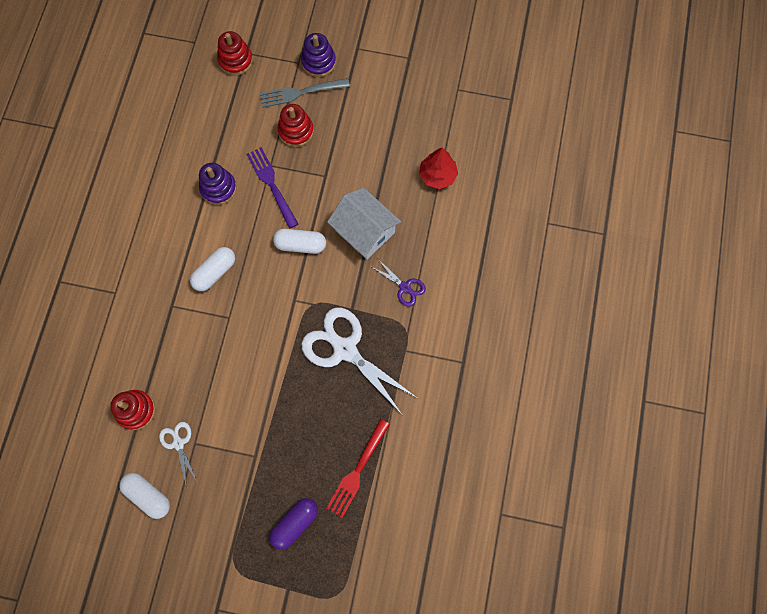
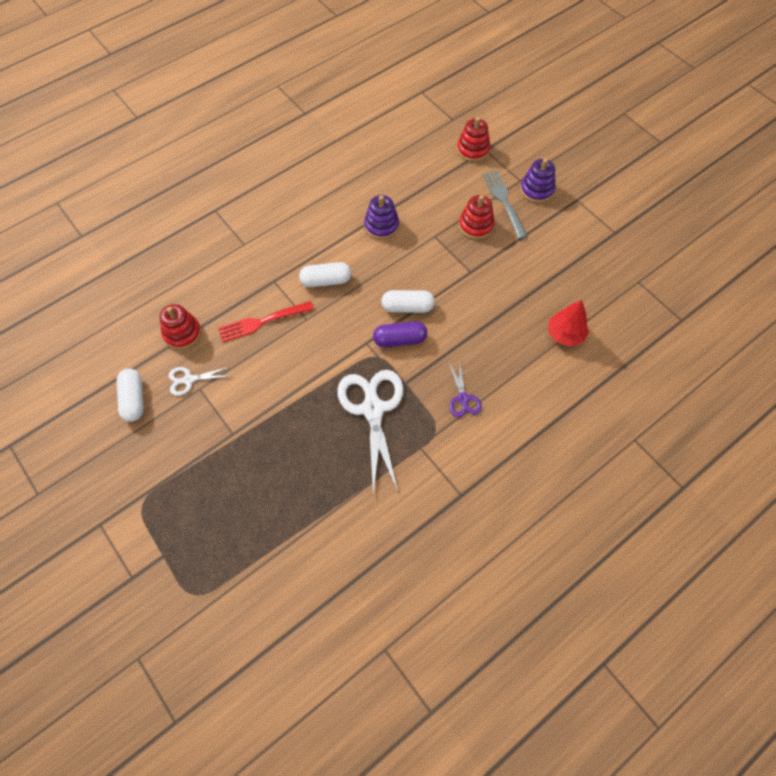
camera: 40 degrees right, 10 degrees down
white scissors [159,422,197,484] -> white scissors turned 120 degrees counterclockwise [169,367,230,396]
purple fork [247,147,298,229] -> none
grey fork [260,78,350,108] -> grey fork turned 45 degrees clockwise [483,170,527,239]
purple capsule [269,498,318,550] -> purple capsule moved to [373,321,427,347]
white capsule [273,229,326,254] -> white capsule turned 45 degrees counterclockwise [381,290,435,313]
red fork [326,419,390,518] -> red fork moved to [218,301,314,342]
white house [327,188,401,259] -> none

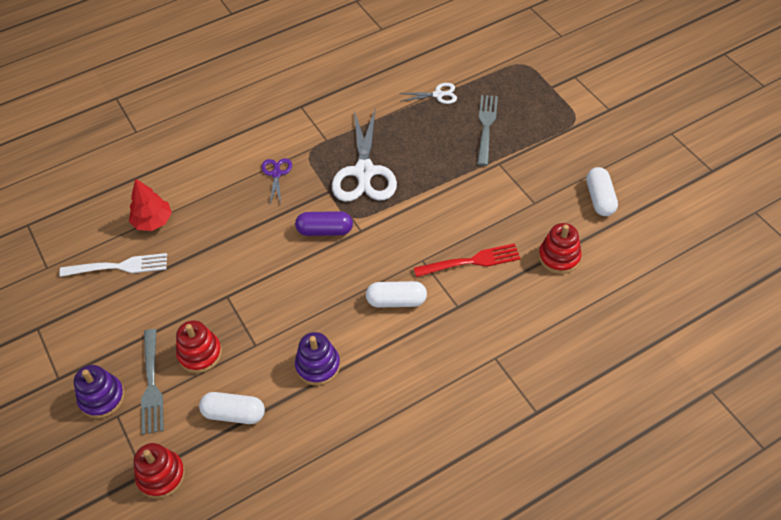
camera: 170 degrees left, 10 degrees down
white scissors [169,367,230,396] -> white scissors moved to [399,83,457,104]
white capsule [381,290,435,313] -> white capsule moved to [199,392,265,424]
none -> white fork [59,253,167,277]
none -> grey fork [477,95,498,166]

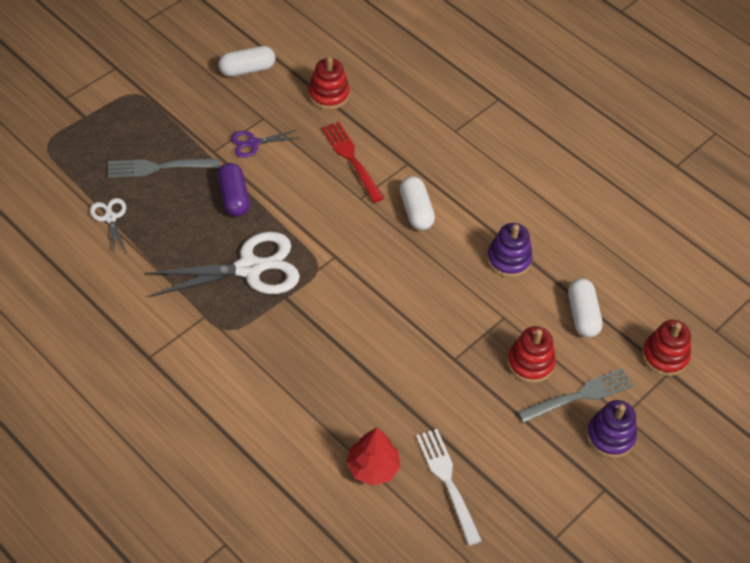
camera: 110 degrees left, 0 degrees up
purple scissors [261,158,292,204] -> purple scissors moved to [231,130,299,158]
purple capsule [295,211,353,236] -> purple capsule moved to [218,163,250,217]

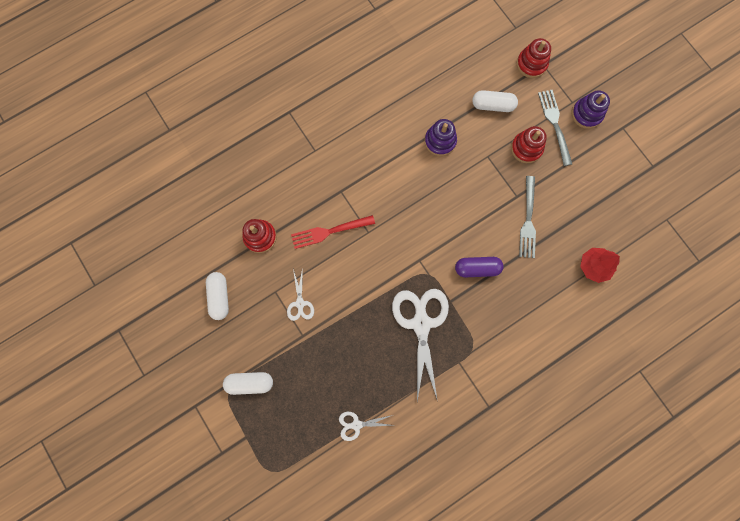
camera: 75 degrees left, 25 degrees up
grey fork [108,159,220,178] -> grey fork moved to [519,176,536,258]
purple capsule [218,163,250,217] -> purple capsule moved to [455,257,504,277]
purple scissors [231,130,299,158] -> white scissors [287,267,314,321]
white capsule [400,176,435,230] -> white capsule moved to [223,372,273,395]
white fork [416,429,482,546] -> none

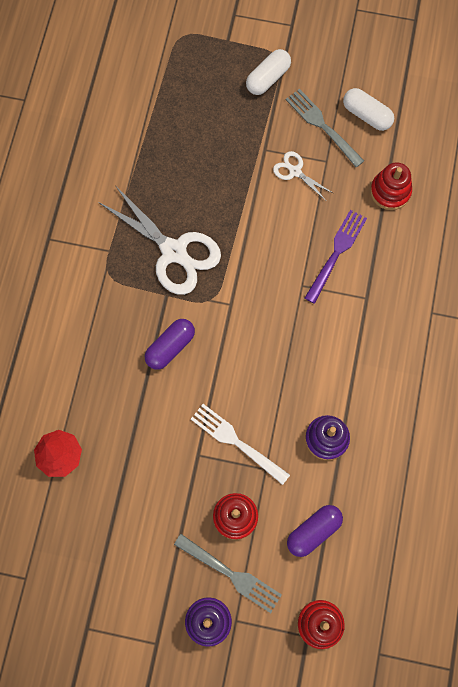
camera: 135 degrees right, 5 degrees down
red fork [291,215,375,249] -> purple fork [305,210,367,304]
white scissors [339,412,393,441] -> none
white capsule [472,90,518,112] -> purple capsule [287,505,343,557]
grey fork [519,176,536,258] -> grey fork moved to [286,89,364,167]
none -> white fork [191,404,290,485]

